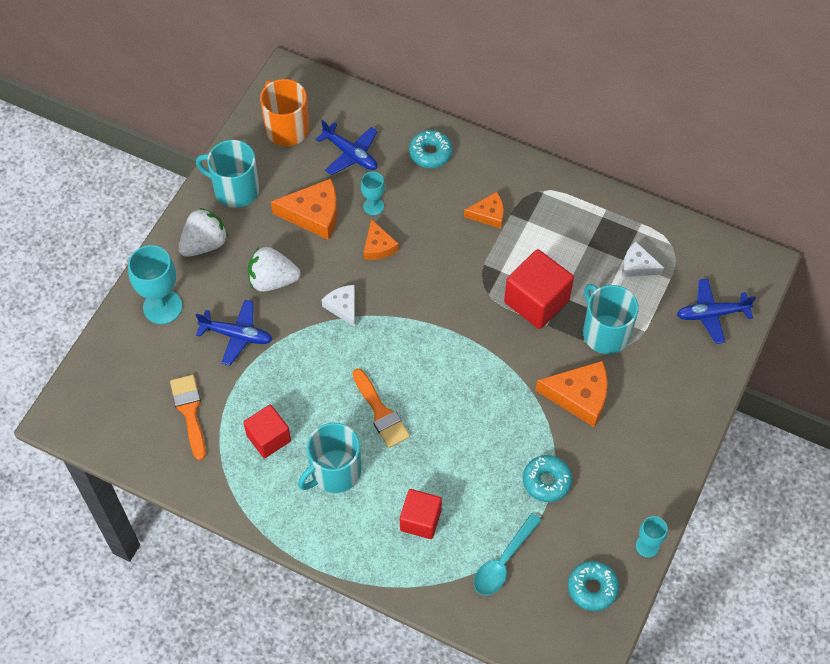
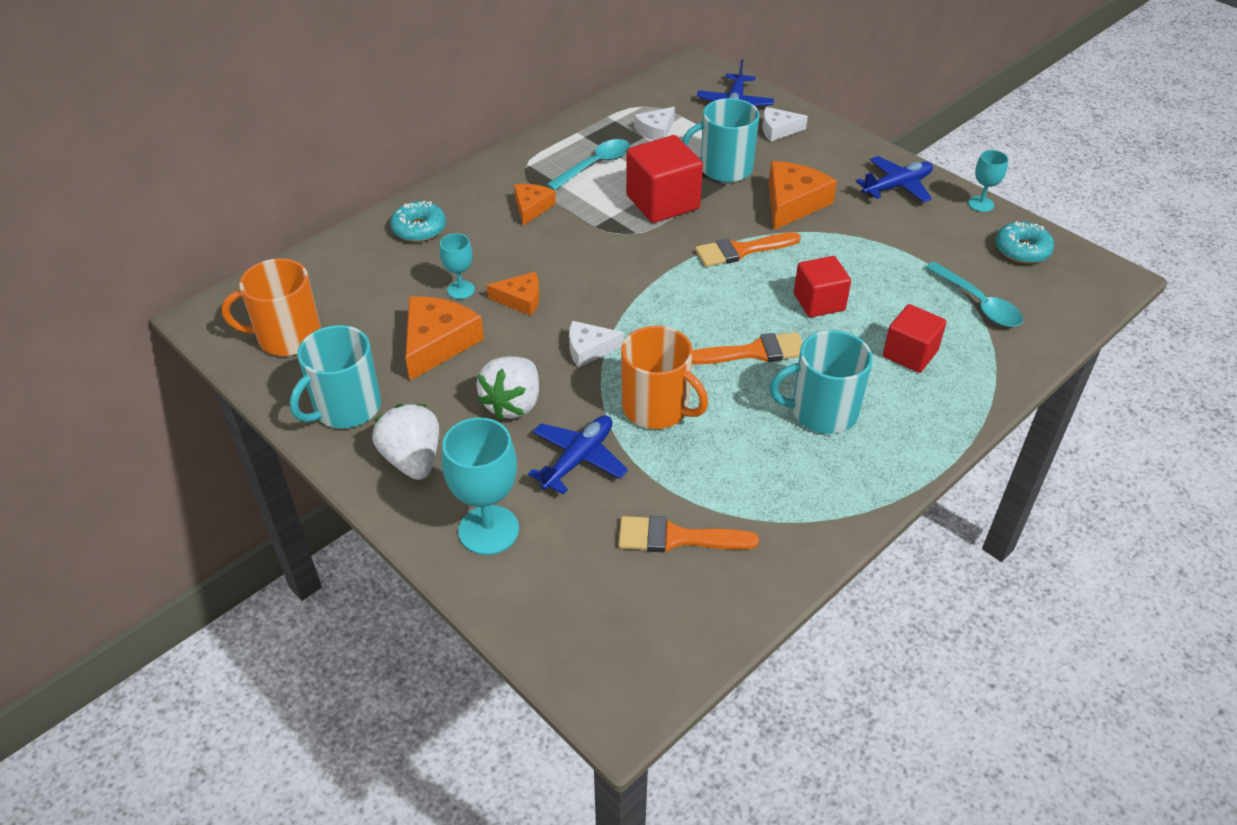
camera: 70 degrees left, 15 degrees down
red cube [243,405,291,458] -> red cube moved to [794,256,851,317]
turquoise mug [298,423,361,493] -> turquoise mug turned 105 degrees clockwise [769,330,873,434]
blue plane [316,120,378,175] -> blue plane moved to [855,156,933,203]
turquoise donut [523,455,572,502] -> none
none -> turquoise spoon [546,139,630,190]
none -> orange mug [621,326,708,429]
none -> orange brush [695,232,801,267]
none -> white cheese [762,107,808,141]

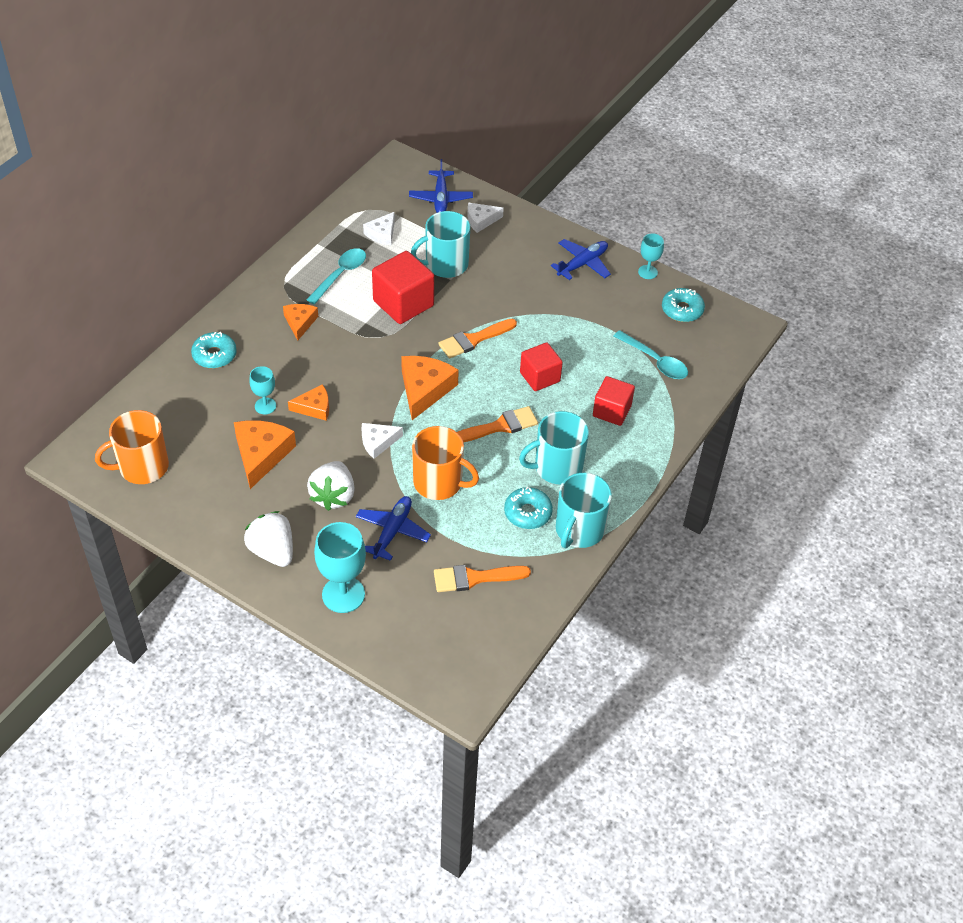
camera: 15 degrees left, 5 degrees up
turquoise mug [290,325,381,428] -> turquoise mug moved to [556,473,612,548]
orange cheese [768,161,837,230] -> orange cheese moved to [401,356,459,420]
none -> turquoise donut [504,487,553,529]

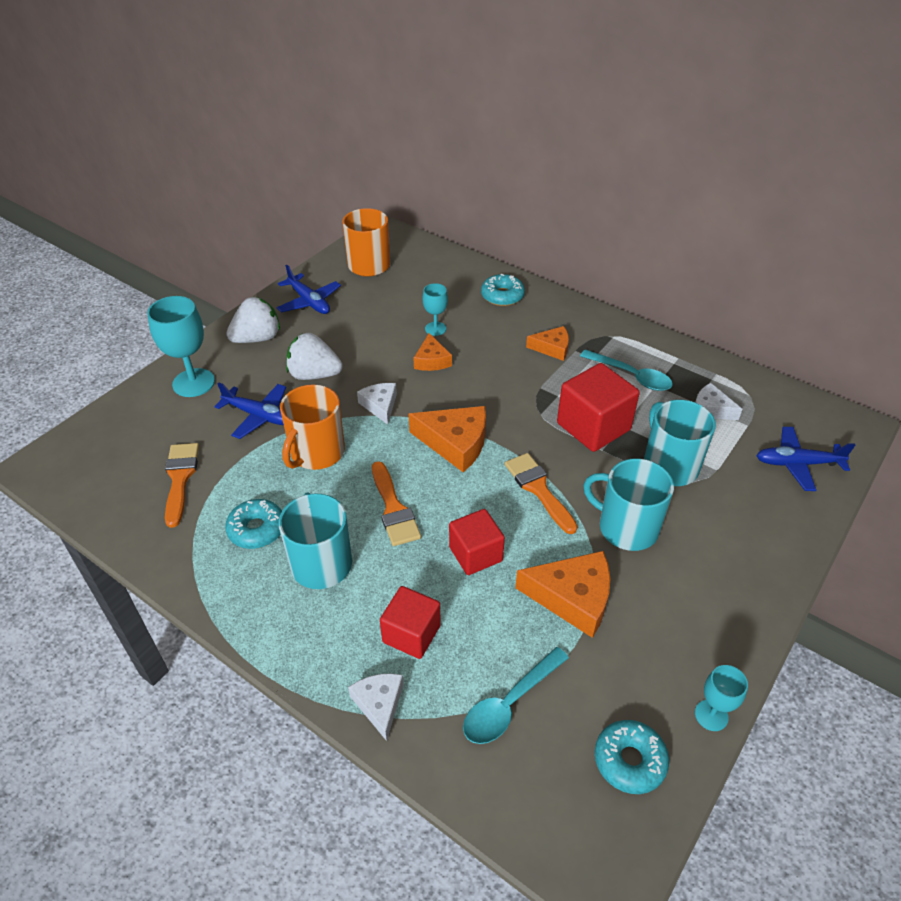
camera: 95 degrees right, 5 degrees down
orange cheese [234,420,296,489] -> orange cheese moved to [515,551,610,638]
white cheese [467,202,504,233] -> white cheese moved to [348,673,403,741]
blue plane [551,239,611,280] -> blue plane moved to [276,265,341,314]
turquoise mug [556,473,612,548] -> turquoise mug moved to [583,458,674,551]

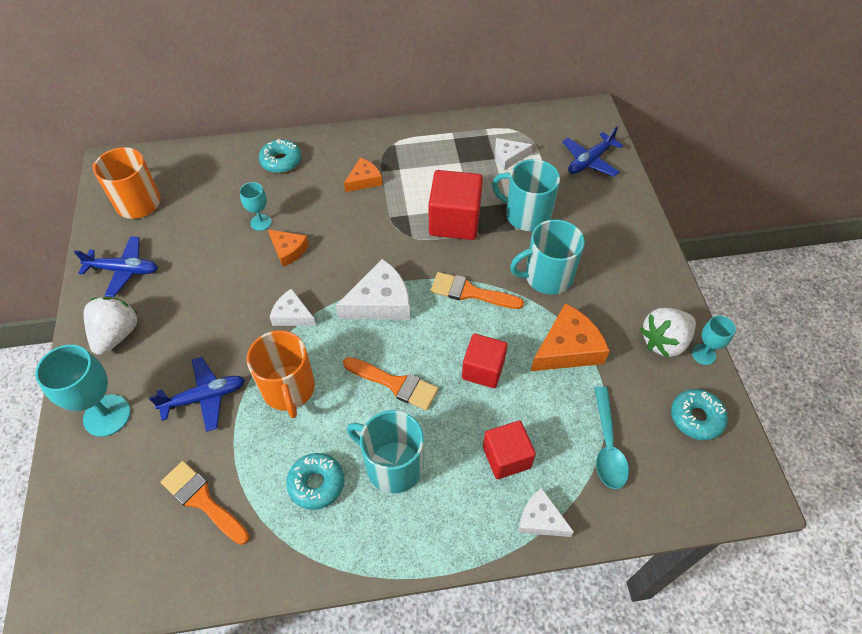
camera: 45 degrees left, 10 degrees up
white strawberry [286,333,343,380] -> white strawberry moved to [640,308,696,358]
orange cheese [409,406,486,472] -> white cheese [336,259,410,320]
turquoise spoon [580,349,673,391] -> none

